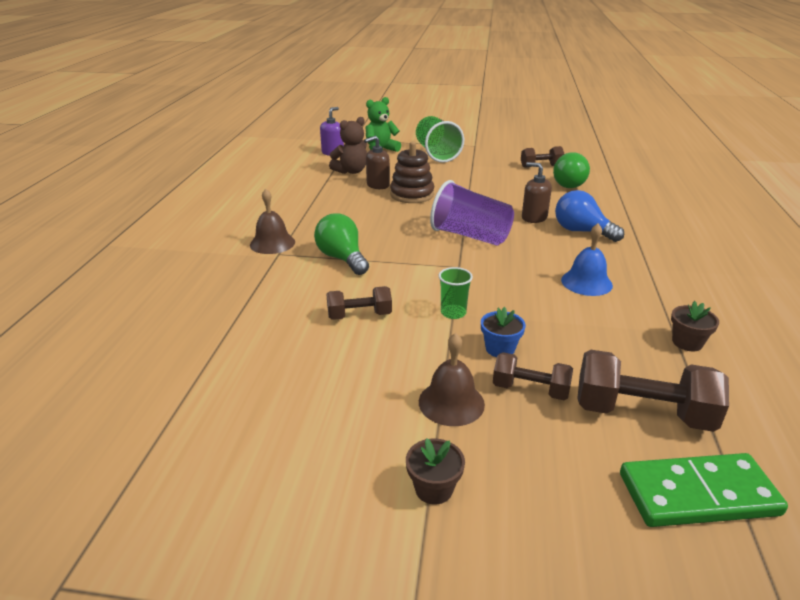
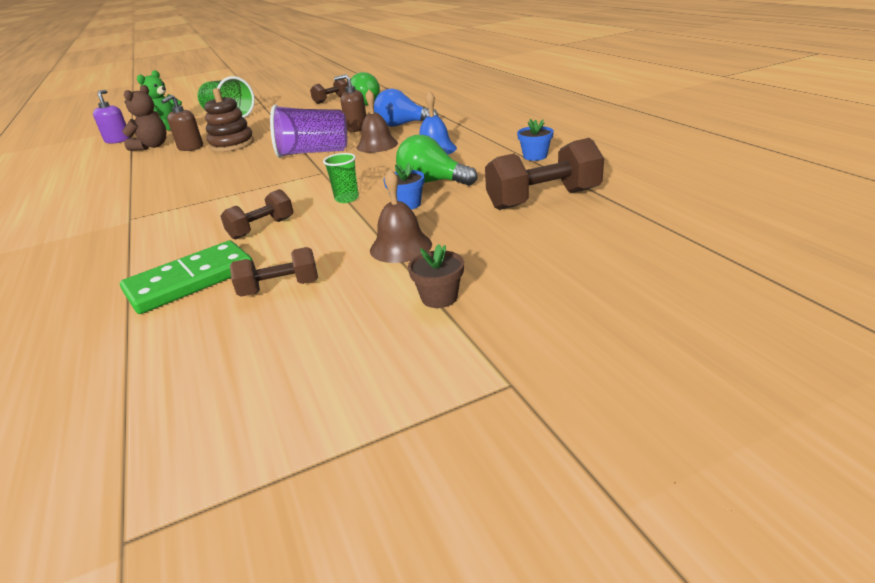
camera: 30 degrees left, 0 degrees up
brown bell [250,189,295,254] -> brown bell moved to [357,89,398,153]
green light bulb [314,213,369,275] -> green light bulb moved to [396,135,477,186]
brown dumbbell [493,352,573,400] -> brown dumbbell moved to [230,247,318,296]
green domino [620,453,788,527] -> green domino moved to [120,241,253,314]
brown flower pot [671,301,719,351] -> blue flower pot [517,119,554,161]

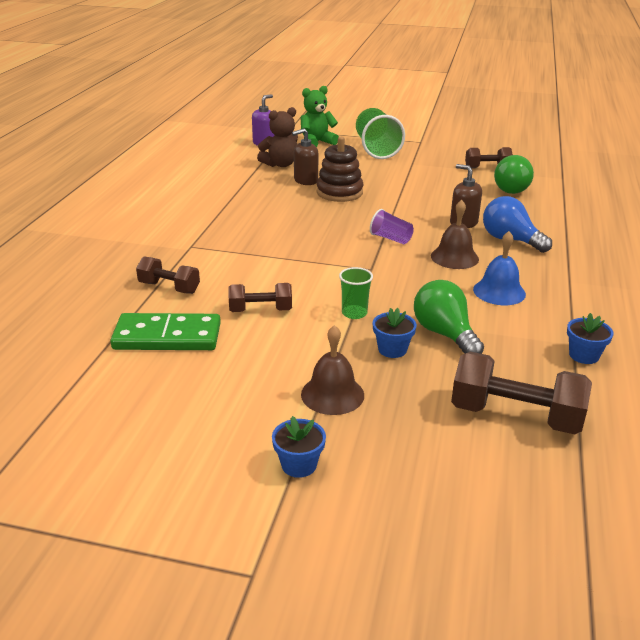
camera: 35 degrees right, 0 degrees up
brown dumbbell [230,247,318,296] -> brown dumbbell moved to [136,257,200,294]
purple cup [270,105,347,158] -> purple cup [370,209,414,244], size x0.51
brown flower pot [408,244,464,308] -> blue flower pot [272,416,326,478]

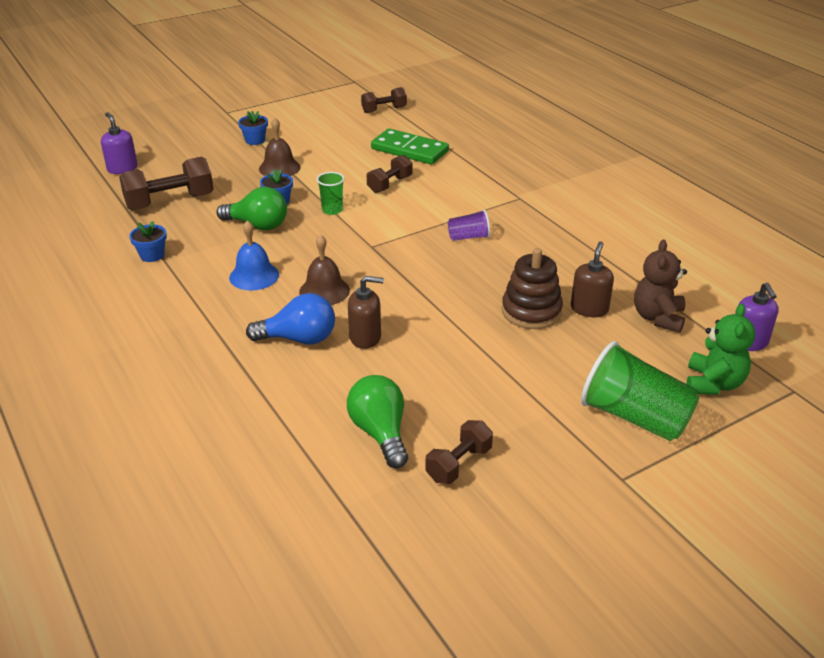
camera: 135 degrees right, 5 degrees up
green domino [110,313,221,350] -> green domino turned 75 degrees clockwise [371,129,449,165]
brown dumbbell [136,257,200,294] -> brown dumbbell moved to [361,87,407,113]
purple cup [370,209,414,244] -> purple cup moved to [448,210,490,241]
none -> purple soap dispenser [101,112,138,174]

